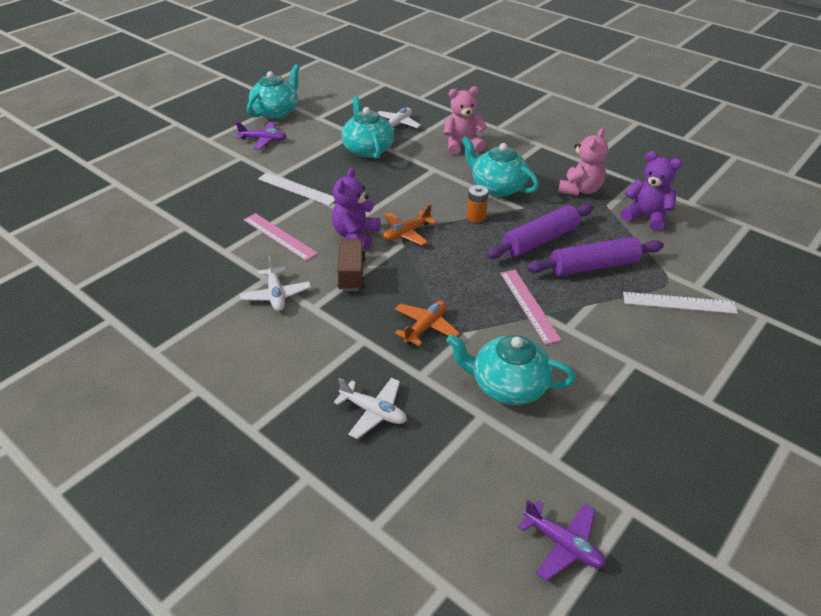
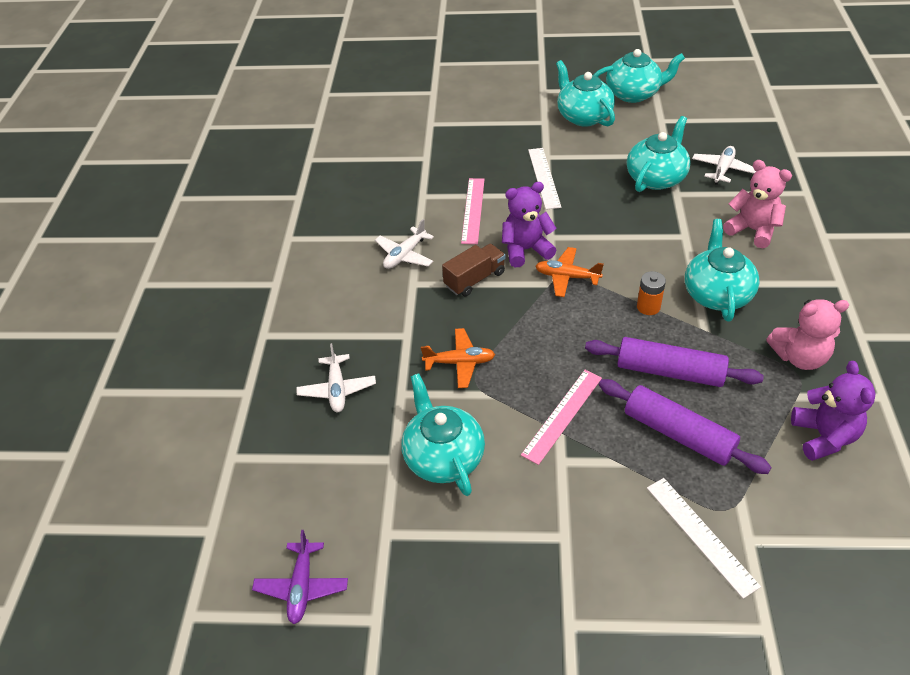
camera: 55 degrees right, 5 degrees up
purple plane [236,122,287,150] -> turquoise teapot [556,60,615,126]
white plane [377,108,421,131] -> white plane turned 60 degrees counterclockwise [692,146,756,185]

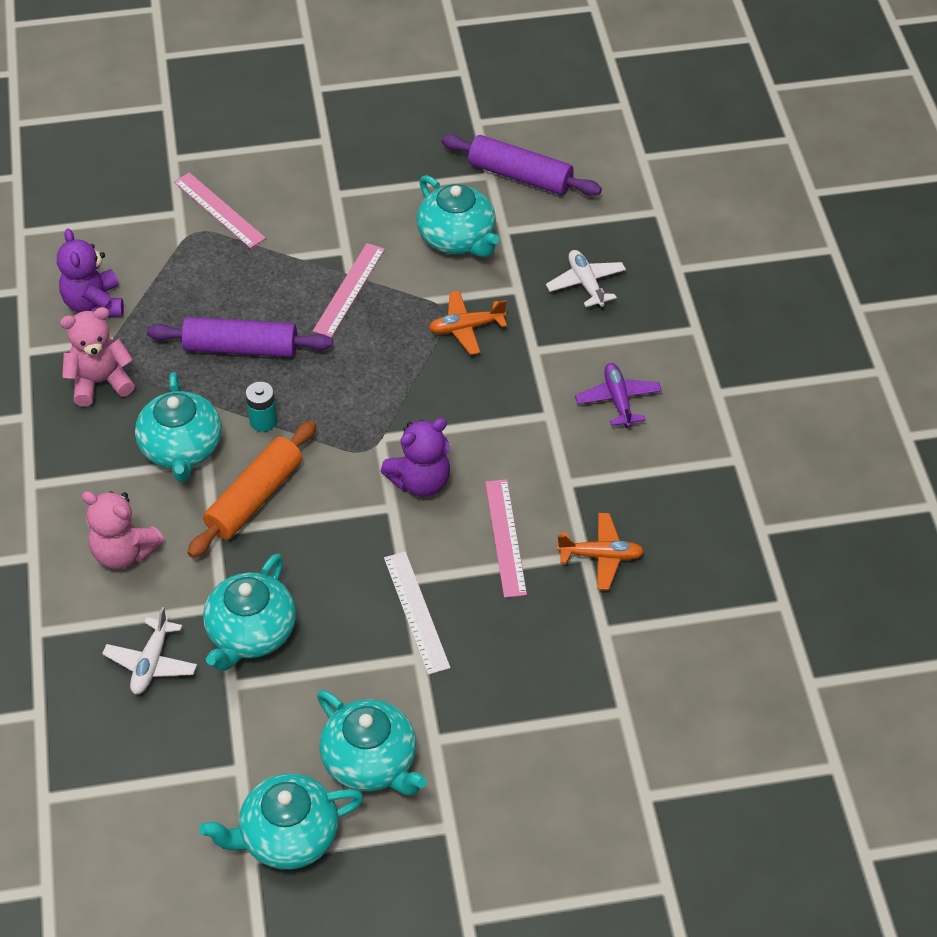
camera: 165 degrees right, 5 degrees up
purple plane [252,530,348,624] -> purple plane moved to [575,363,662,428]
white plane [375,219,434,269] -> none
brown truck [442,244,505,296] -> none
orange plane [536,247,604,297] -> orange plane moved to [557,513,645,590]
purple rolling pin [599,379,772,474] -> purple rolling pin moved to [441,135,602,196]
orange battery [637,271,666,315] -> turquoise battery [246,382,277,432]
white ruler [647,478,761,599] -> pink ruler [174,172,266,248]
none -> orange rolling pin [187,421,316,558]

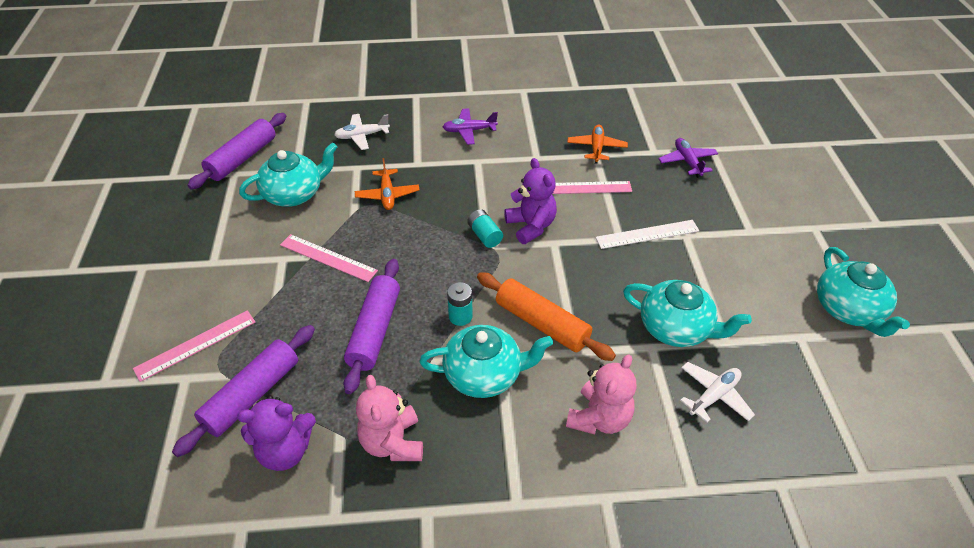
camera: 85 degrees left, 5 degrees down
white plane [102,607,197,694] -> white plane turned 60 degrees counterclockwise [680,362,755,423]
turquoise teapot [317,690,427,795] -> none
none -> purple rolling pin [172,325,315,457]
none -> turquoise battery [467,209,503,248]
none -> purple plane [658,138,718,178]

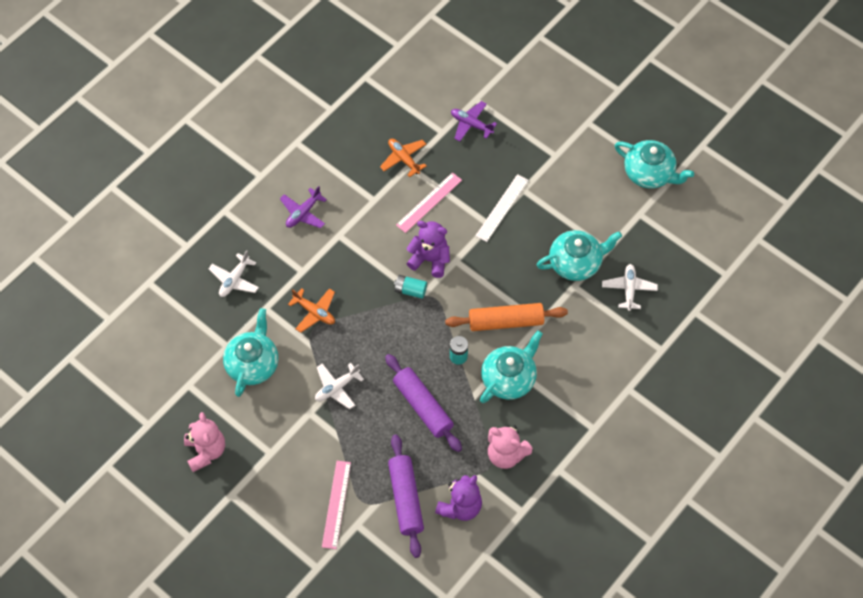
camera: 45 degrees left, 15 degrees up
purple rolling pin [188,113,286,189] -> none
pink ruler [280,234,378,282] -> white plane [315,363,364,409]
pink teddy bear [566,354,636,435] -> pink teddy bear moved to [184,412,225,472]

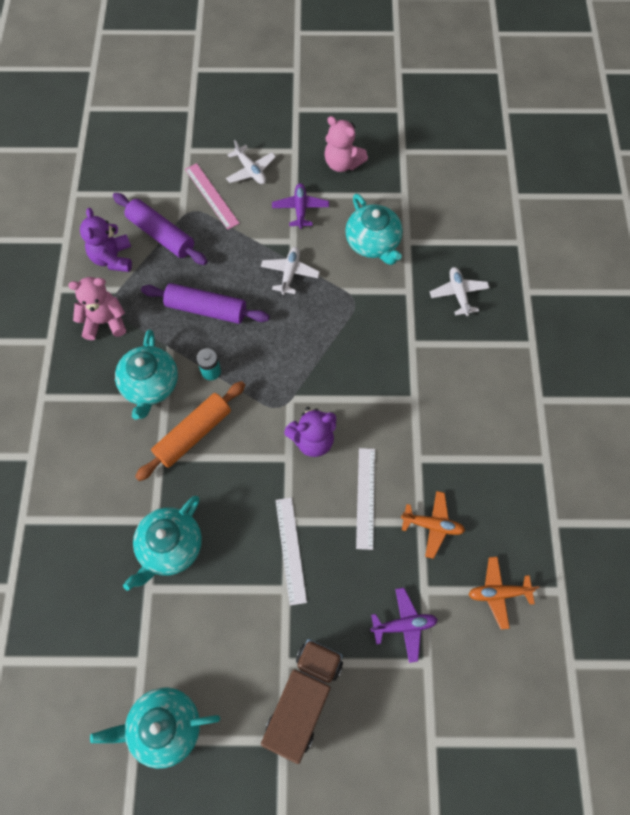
camera: 140 degrees right, 5 degrees up
purple plane [280,186,327,228] -> purple plane moved to [272,183,329,229]
orange plane [288,288,335,333] -> orange plane moved to [468,557,539,629]
turquoise battery [394,275,427,299] -> none
pink ruler [396,172,462,233] -> white ruler [356,448,375,550]
white plane [602,264,658,311] -> white plane moved to [226,140,276,184]
none -> brown truck [261,639,343,764]

